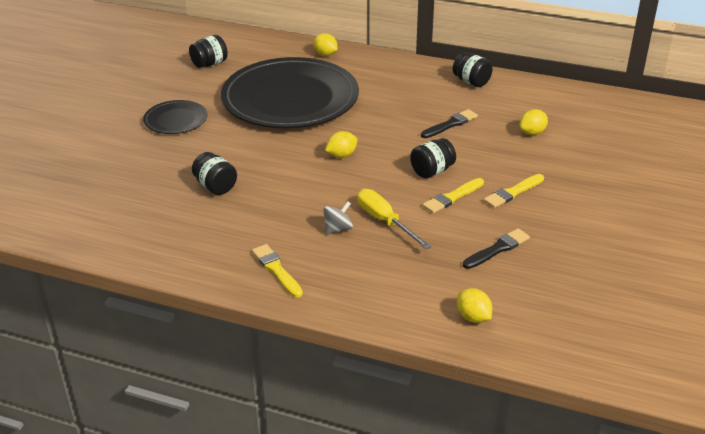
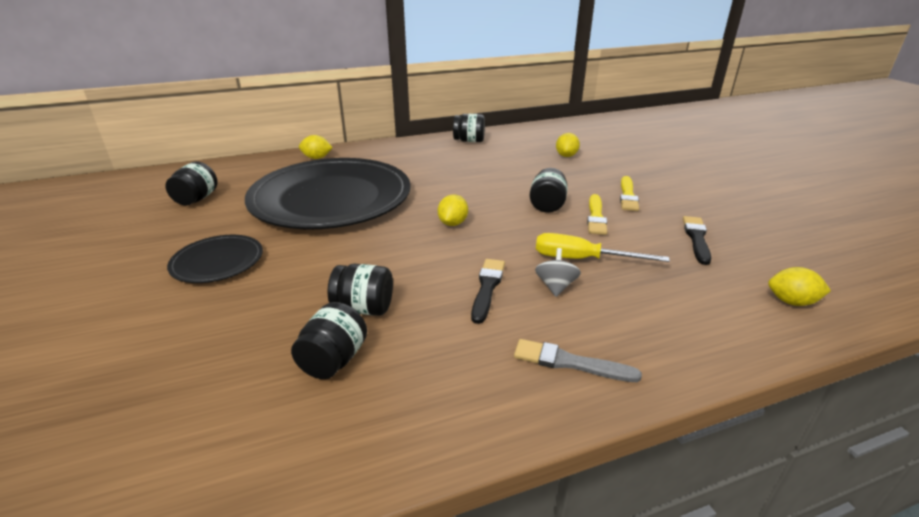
camera: 40 degrees left, 5 degrees down
yellow brush [252,244,303,298] -> grey brush [514,339,642,382]
black brush [421,109,478,138] -> black brush moved to [471,259,505,324]
none -> black jar [291,302,367,379]

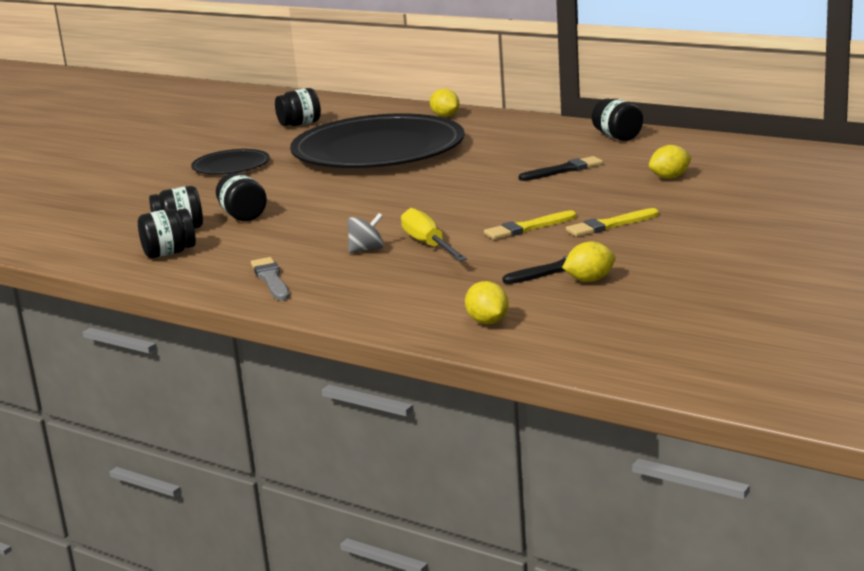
camera: 55 degrees right, 10 degrees down
yellow lemon [438,195,468,226] -> yellow lemon moved to [562,241,616,282]
black brush [471,259,505,324] -> black brush moved to [519,156,603,181]
black jar [530,168,568,213] -> black jar moved to [138,209,196,258]

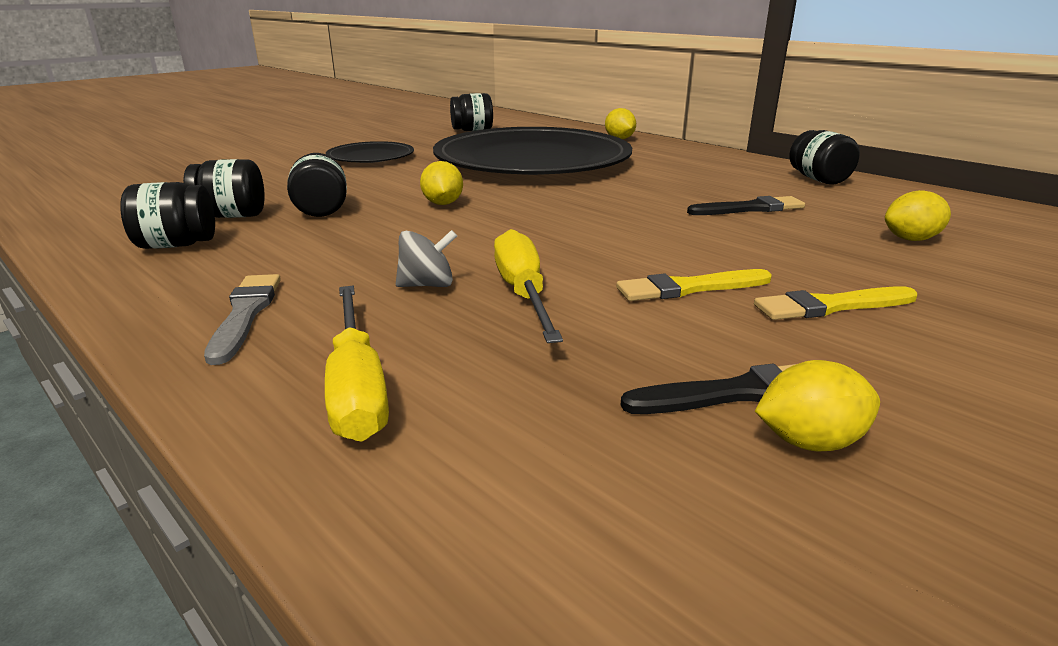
camera: 10 degrees right, 5 degrees up
yellow lemon [465,281,509,324] -> yellow lemon moved to [420,161,463,205]
none -> yellow screwdriver [325,286,389,442]

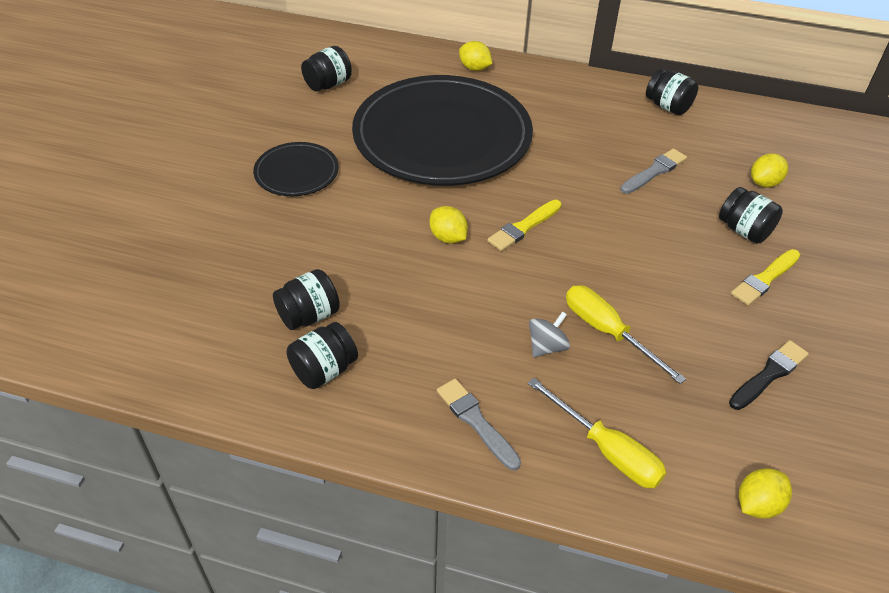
camera: 30 degrees left, 20 degrees up
black jar [287,153,347,217] -> black jar moved to [719,187,783,244]
yellow brush [616,269,772,301] -> yellow brush moved to [487,200,562,251]
black brush [687,196,805,215] -> grey brush [620,148,687,194]
yellow lemon [755,360,880,451] -> yellow lemon moved to [739,468,792,519]

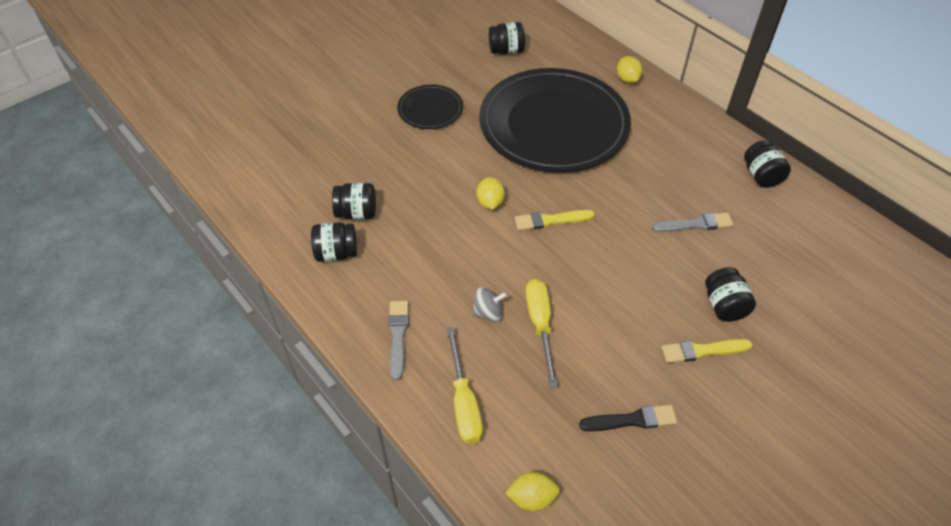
camera: 35 degrees right, 5 degrees up
yellow lemon [751,153,788,187] -> none

